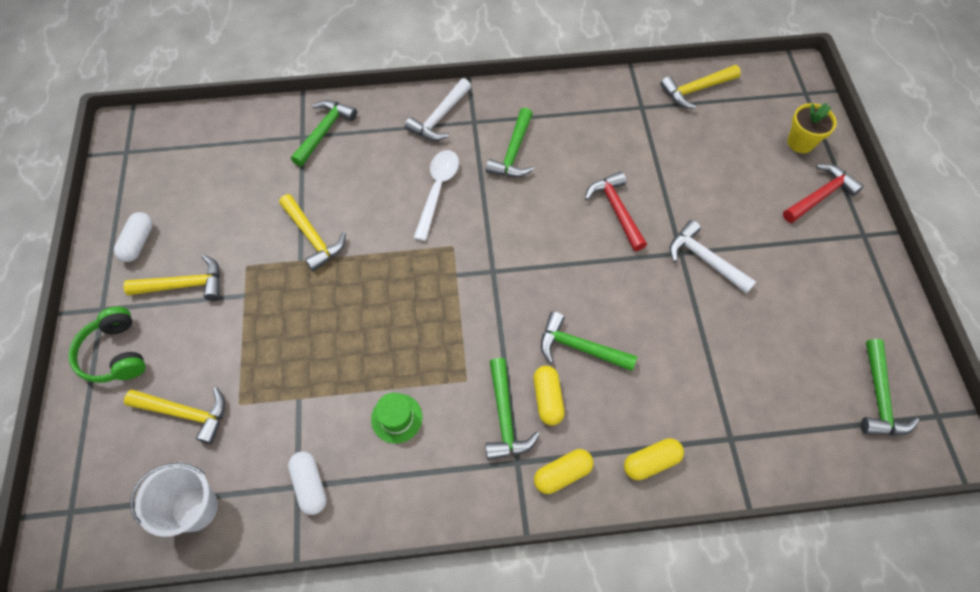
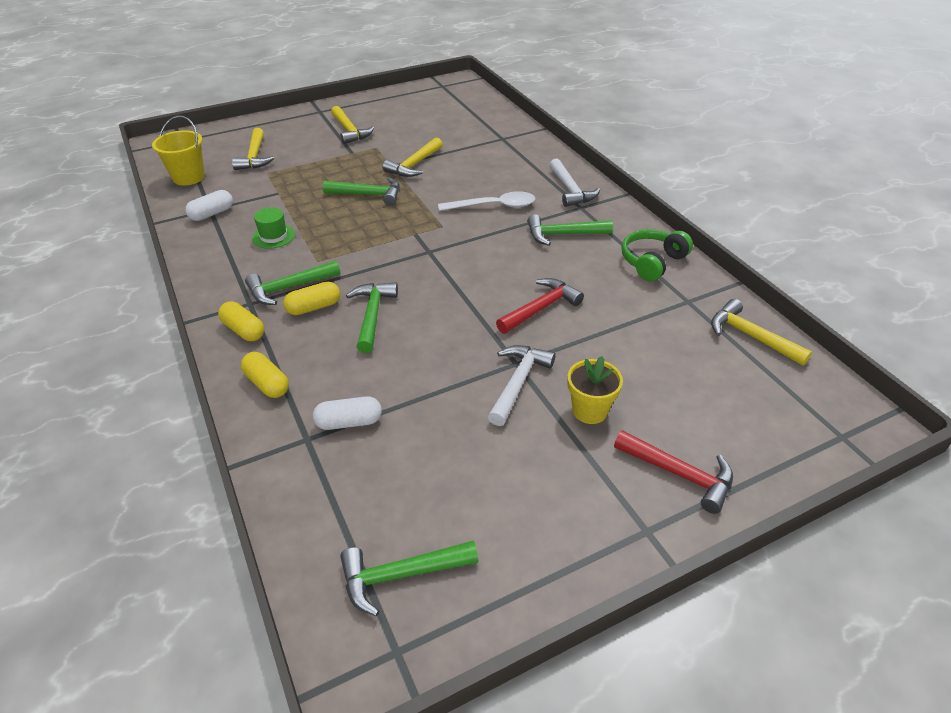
camera: 70 degrees right, 20 degrees down
green headphones [68,306,146,383] -> green headphones moved to [622,229,693,281]
white capsule [114,212,153,262] -> white capsule moved to [313,396,382,430]
white bucket [130,462,218,537] -> yellow bucket [152,115,205,186]
green hammer [291,100,357,167] -> green hammer moved to [323,177,399,205]
white hammer [404,78,471,141] -> white hammer turned 120 degrees counterclockwise [549,159,600,207]
yellow flower pot [787,103,837,153] -> yellow flower pot moved to [567,356,623,424]

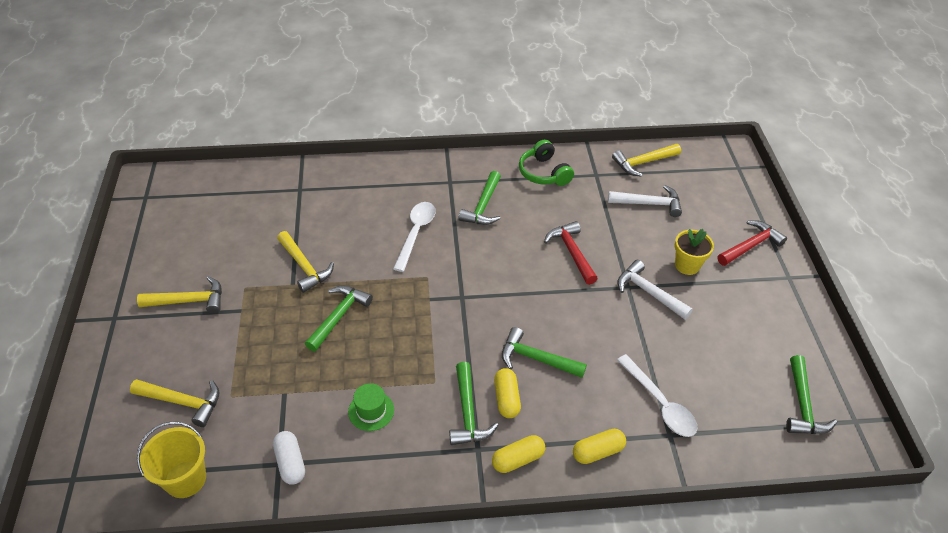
camera: 70 degrees left, 5 degrees up
white capsule [313,396,382,430] -> white spoon [617,354,698,437]
white hammer [549,159,600,207] -> white hammer moved to [608,185,682,217]

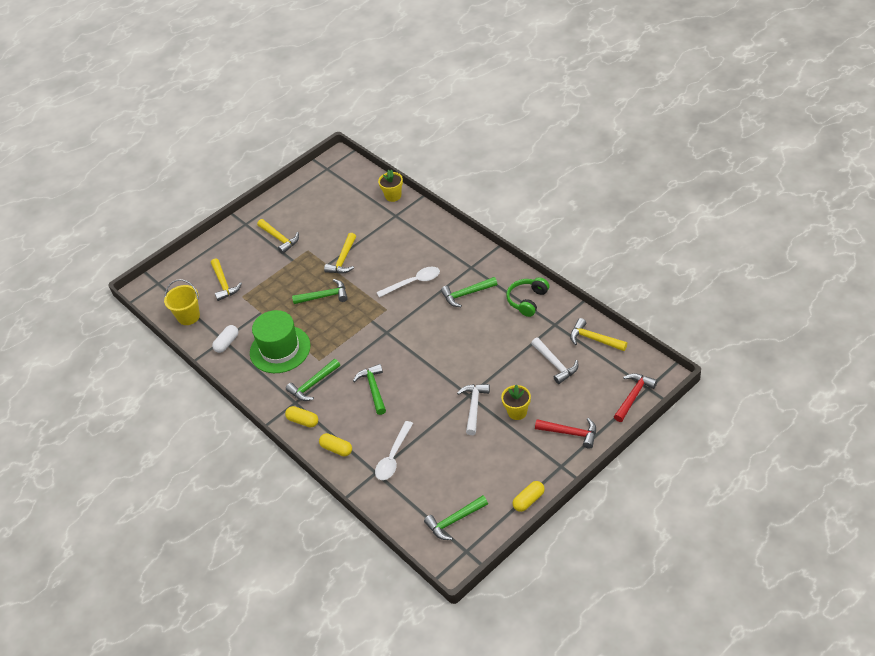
camera: 60 degrees right, 0 degrees up
green hat [348,383,394,431] -> green hat [250,310,311,373], size x2.16
yellow capsule [494,368,521,418] -> yellow capsule moved to [513,481,545,512]
red hammer [544,221,598,285] -> red hammer moved to [614,373,657,422]
none -> yellow flower pot [378,170,403,202]

